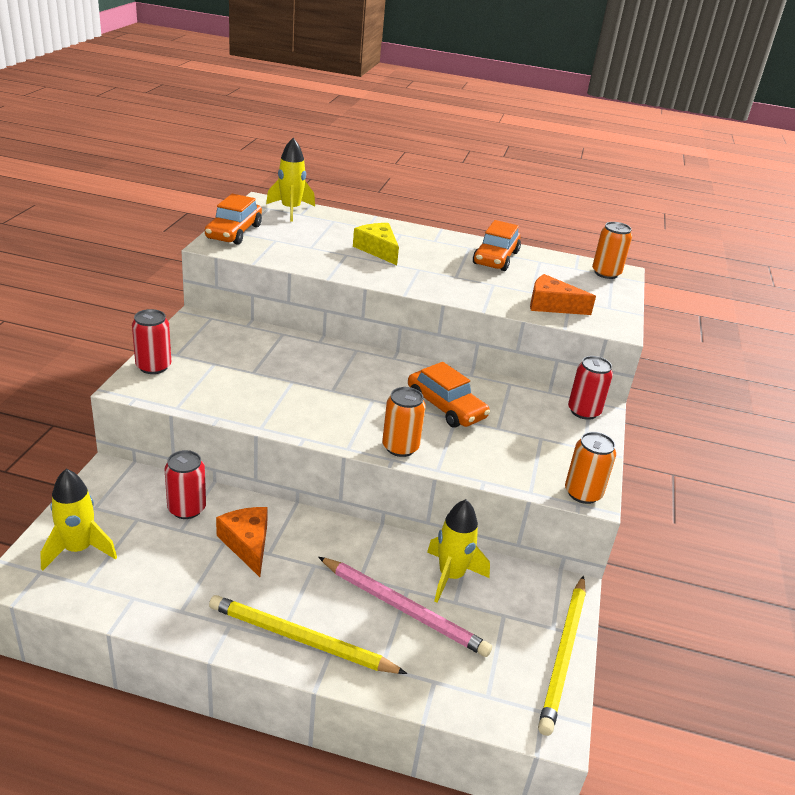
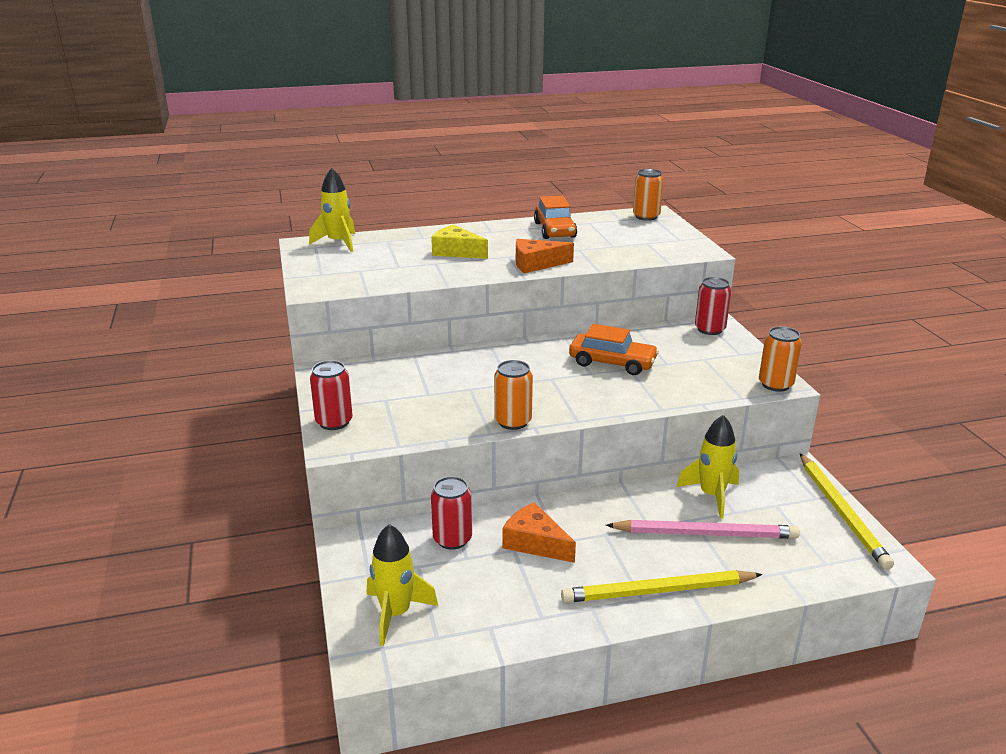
camera: 25 degrees left, 5 degrees down
orange car [205,194,262,245] -> none
orange can [382,387,426,457] -> orange can moved to [494,360,533,430]
orange cheese [530,274,596,315] -> orange cheese moved to [516,239,574,273]

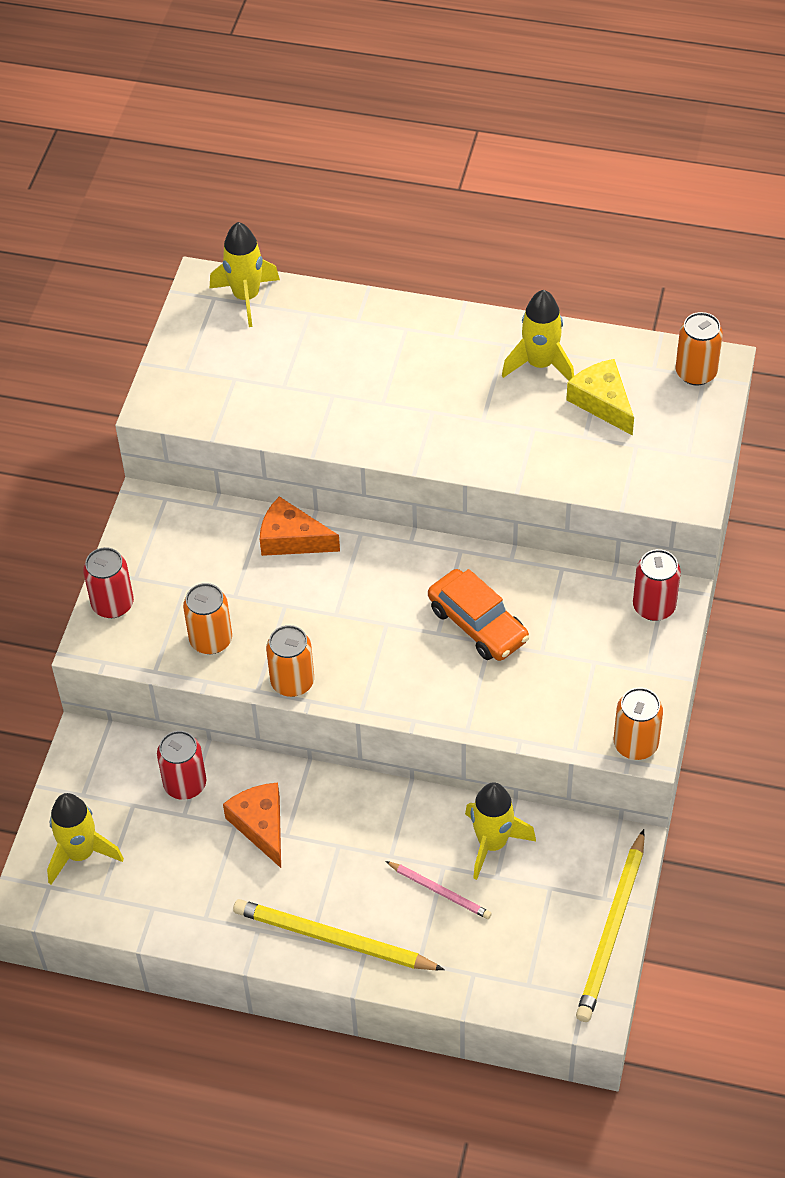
camera: 30 degrees right, 25 degrees up
yellow cheese [431,225,488,259] -> yellow cheese moved to [566,359,634,436]
orange cheese [516,239,574,273] -> orange cheese moved to [260,496,340,556]
orange car [534,196,577,239] -> yellow rocket [502,290,574,381]
pink pencil [606,520,800,539] -> pink pencil [385,861,492,919], size x0.55
none -> orange can [183,583,232,654]

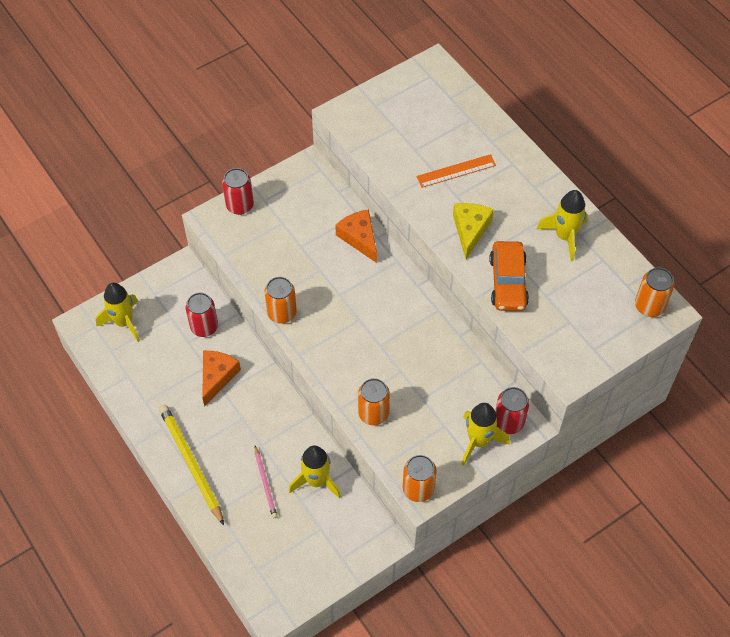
camera: 40 degrees right, 5 degrees up
orange can [183,583,232,654] -> orange can moved to [358,378,390,426]
yellow rocket [210,222,280,327] -> yellow rocket moved to [462,403,510,466]
orange car [428,569,529,661] -> orange car moved to [489,241,529,311]
yellow cheese [566,359,634,436] -> yellow cheese moved to [453,203,494,259]
yellow pencil [576,829,645,1022] -> none
none -> orange ruler [416,154,496,188]

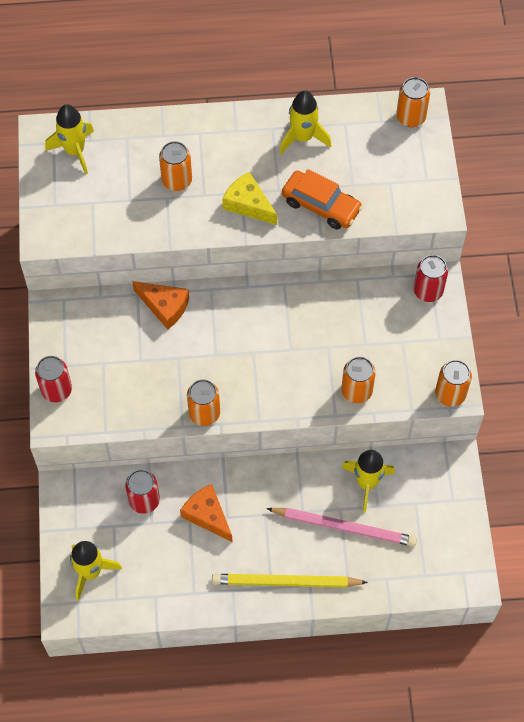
camera: 60 degrees left, 5 degrees up
pink pencil [255,446,277,518] -> pink pencil [266,508,417,547], size x1.81
orange cheese [335,209,377,263] -> orange cheese turned 150 degrees counterclockwise [132,281,189,330]
orange ruler [416,154,496,188] -> orange can [159,141,192,191]
yellow rocket [462,403,510,466] -> yellow rocket moved to [45,104,94,174]

